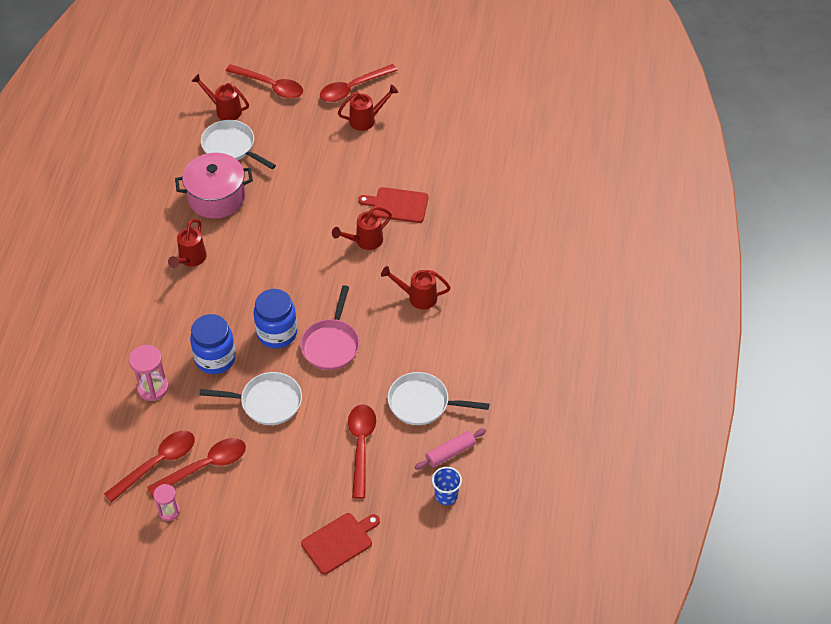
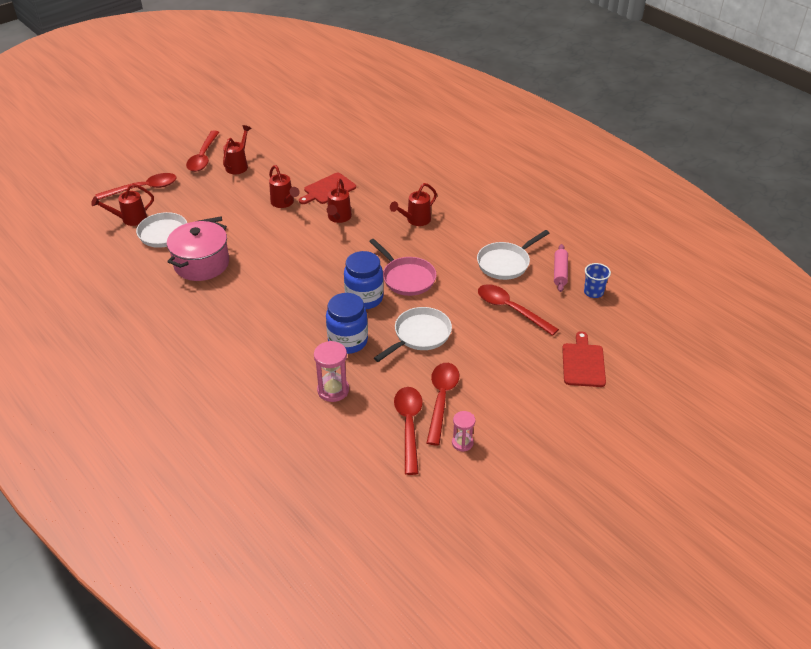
camera: 50 degrees left, 10 degrees down
red watering can [168,219,207,268] -> red watering can moved to [269,165,300,208]

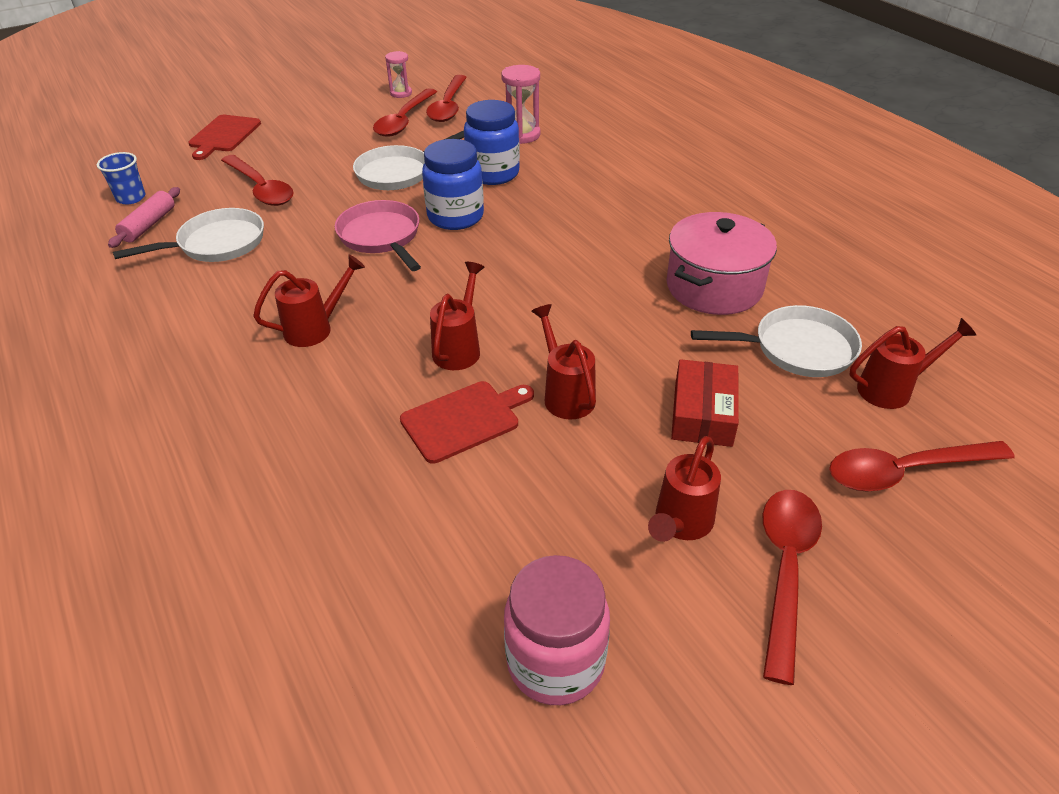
camera: 170 degrees left, 0 degrees up
none -> pink jar [504,555,610,705]
none -> red box [671,359,739,447]

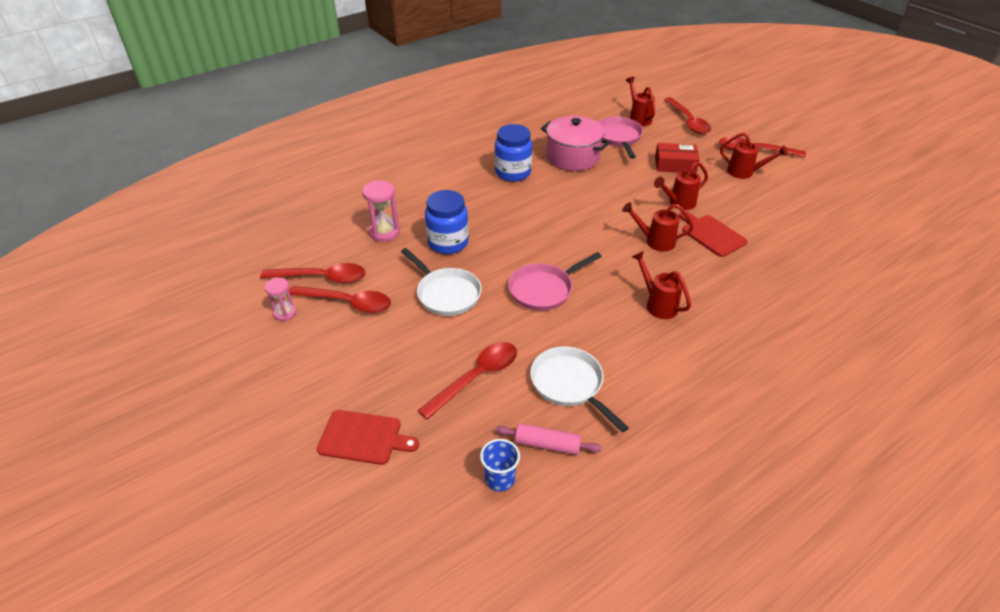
camera: 95 degrees left, 0 degrees up
blue jar [422,139,484,230] -> blue jar moved to [495,124,532,182]
pink jar [504,555,610,705] -> none
white pan [691,305,862,377] -> pink pan [598,117,643,159]

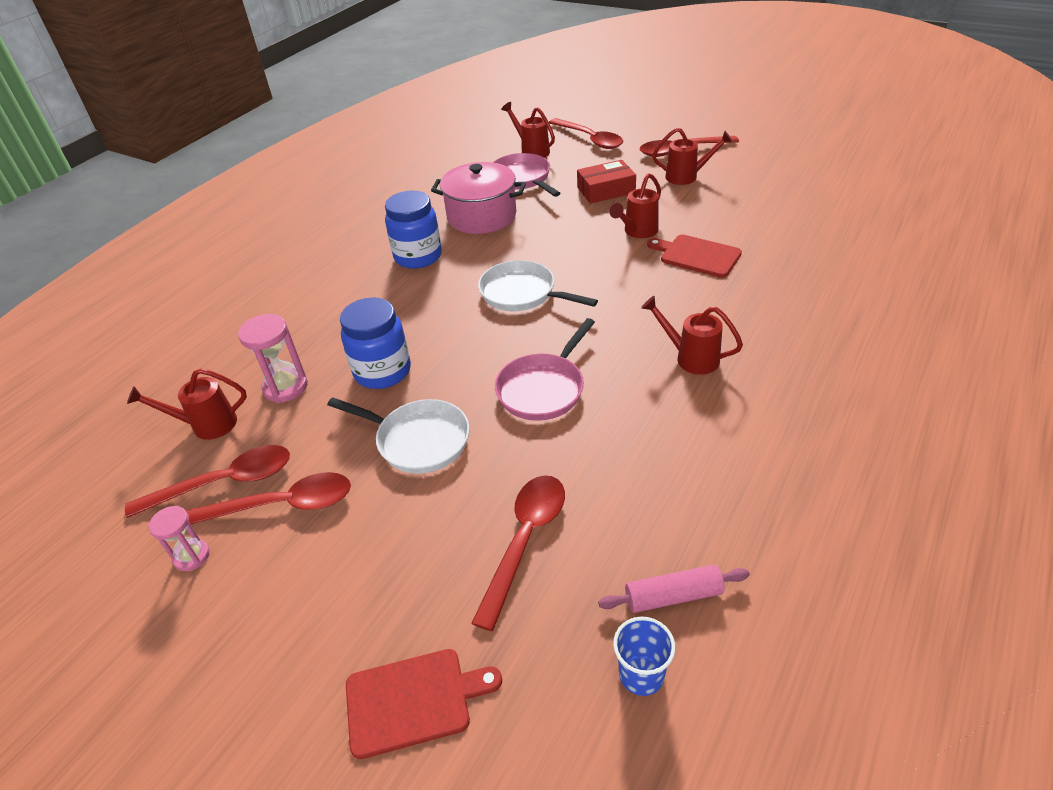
camera: 20 degrees left, 0 degrees up
white pan [530,346,629,432] -> white pan moved to [478,260,598,311]
red watering can [622,202,694,252] -> red watering can moved to [127,368,247,440]

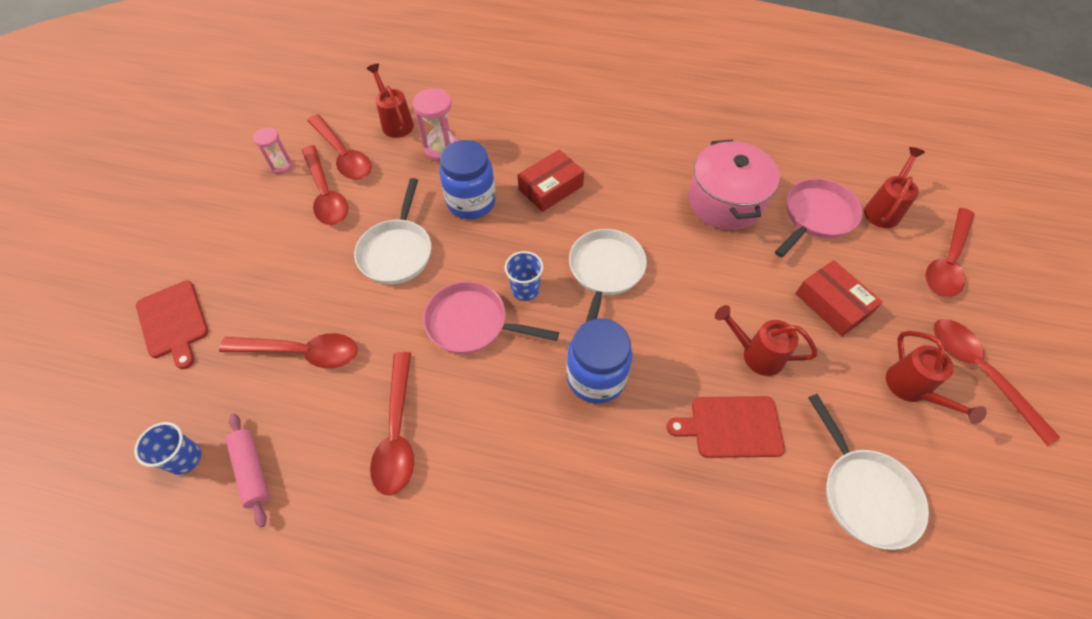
camera: 70 degrees right, 15 degrees up
blue jar [385,191,442,269] -> blue jar moved to [566,318,632,404]
red watering can [641,296,743,375] -> none
red cutting board [647,235,742,278] -> red cutting board turned 105 degrees counterclockwise [667,396,785,458]
none -> red spoon [370,352,414,496]
none -> blue cup [505,251,543,301]
none -> red box [518,150,584,212]
none -> white pan [808,394,929,550]

